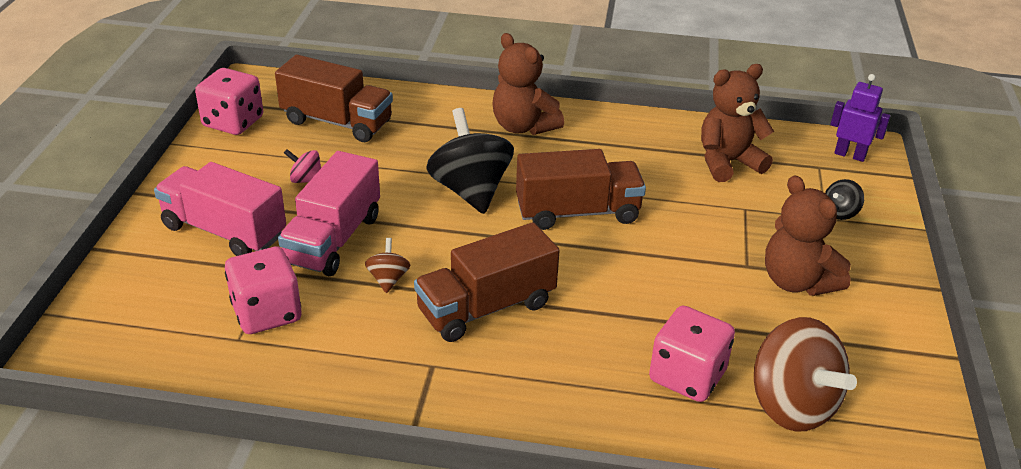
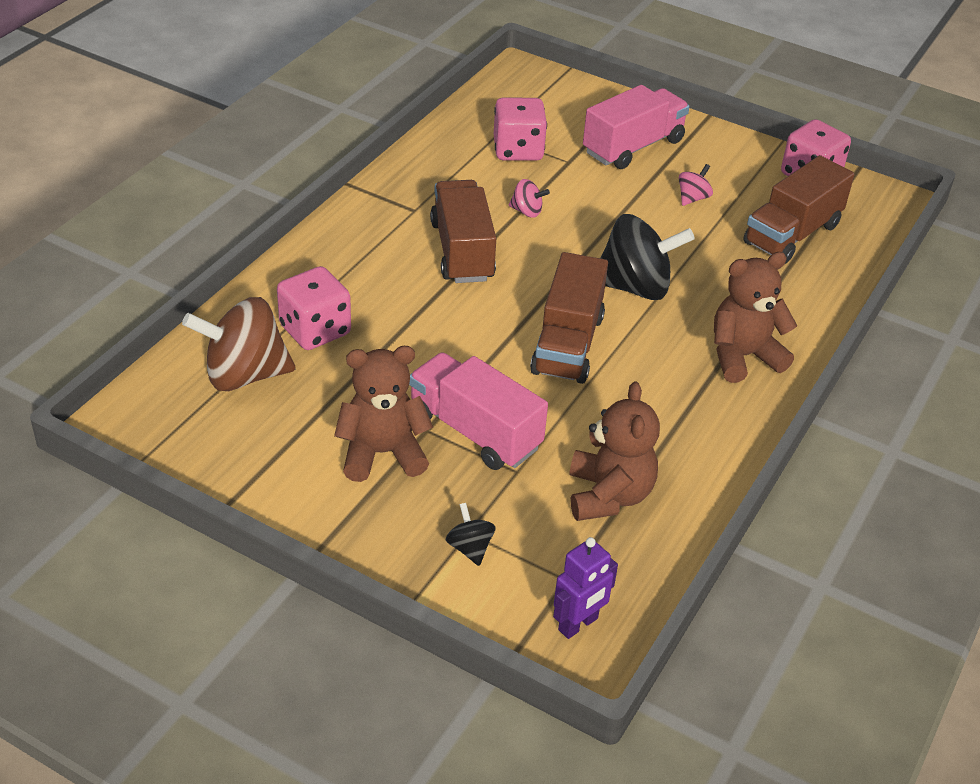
camera: 110 degrees right, 5 degrees up
pink truck [278,151,380,276] -> pink truck moved to [409,352,548,470]
brown spinning top [365,238,410,293] -> pink spinning top [508,179,550,218]

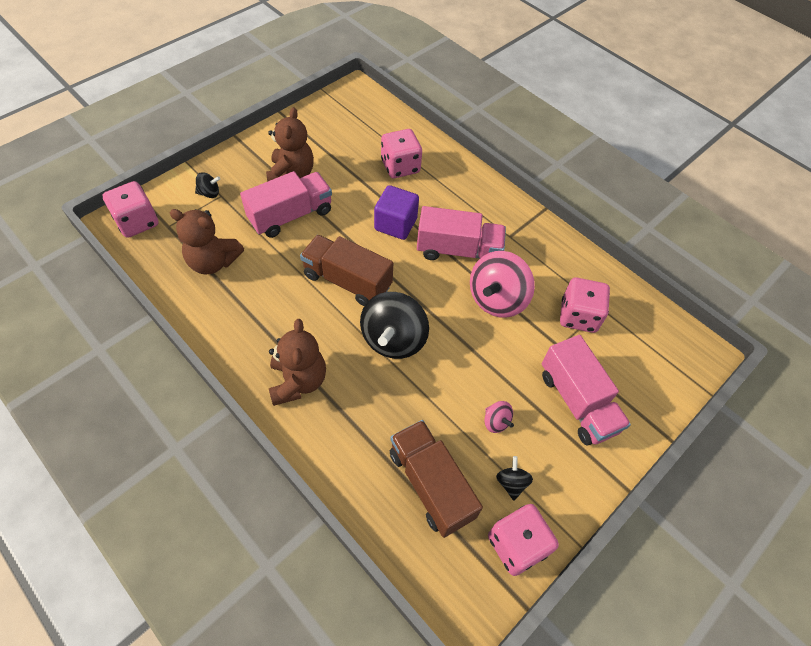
camera: 105 degrees right, 15 degrees up
brown spinning top [182,297,295,391] -> none
brown truck [430,180,496,283] -> pink truck [417,206,506,260]
pink spinning top [508,179,550,218] -> pink spinning top [470,251,535,318], size x2.19
purple robot [553,537,618,639] -> pink dice [102,181,159,238]
none -> purple cube [374,185,419,240]
none -> black spinning top [496,456,533,501]

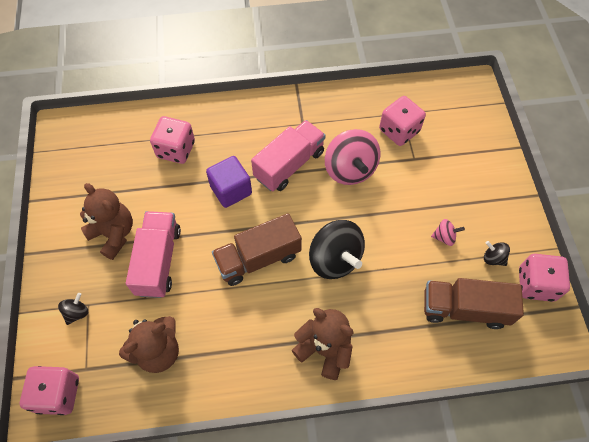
camera: 50 degrees left, 5 degrees up
pink truck [542,335,631,445] -> none

